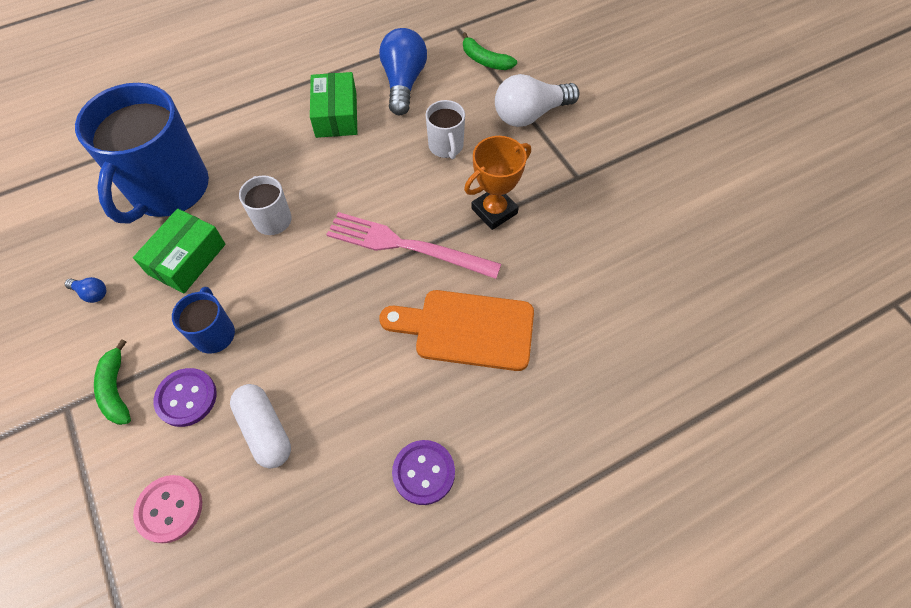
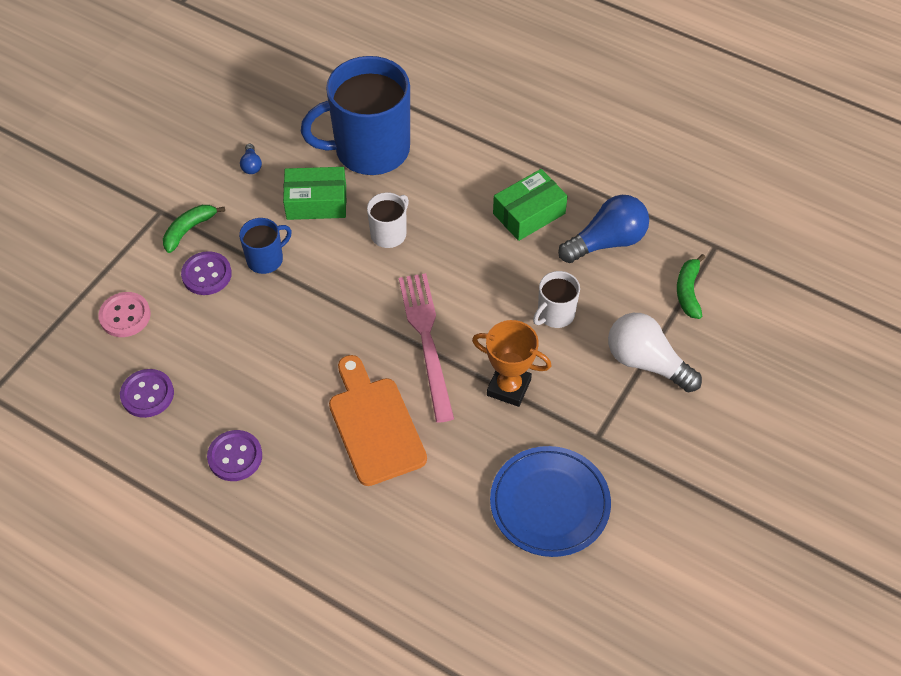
camera: 60 degrees right, 5 degrees down
white capsule [230,384,291,468] -> none
none -> purple button [120,369,174,418]
none -> blue plate [490,446,611,557]

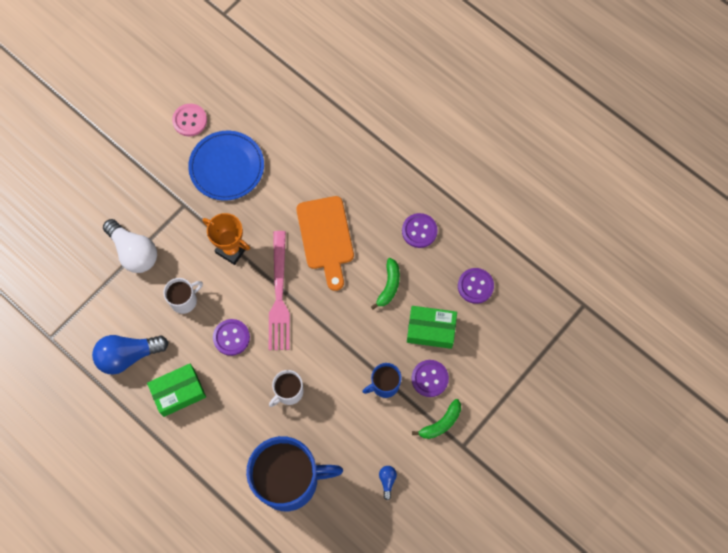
camera: 170 degrees left, 15 degrees up
pink button [98,292,151,337] -> pink button moved to [172,104,207,136]
green box [283,167,346,220] -> green box moved to [407,306,457,349]
green banana [677,254,706,319] -> green banana moved to [371,258,400,309]
none -> purple button [213,319,250,356]

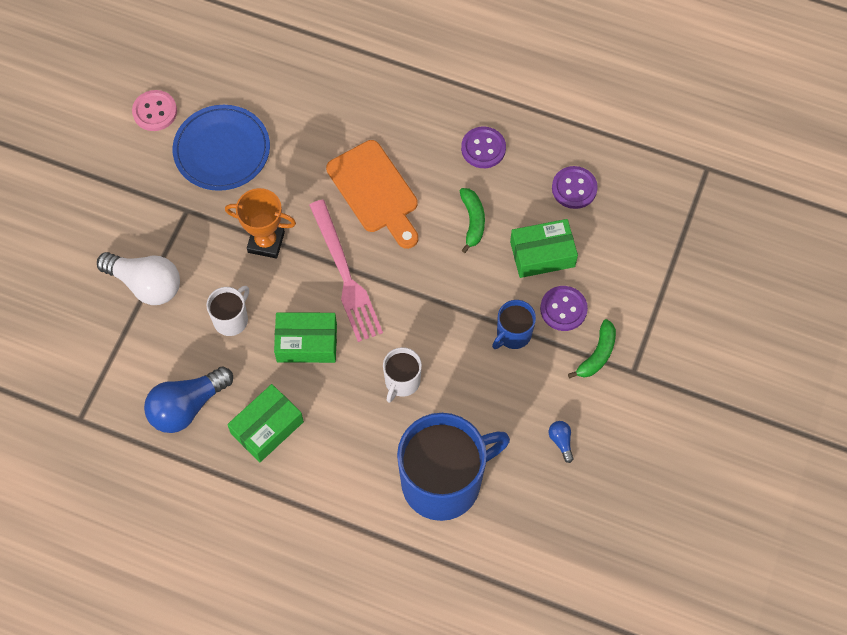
camera: 20 degrees left, 5 degrees down
purple button [213,319,250,356] -> green box [274,312,337,363]

